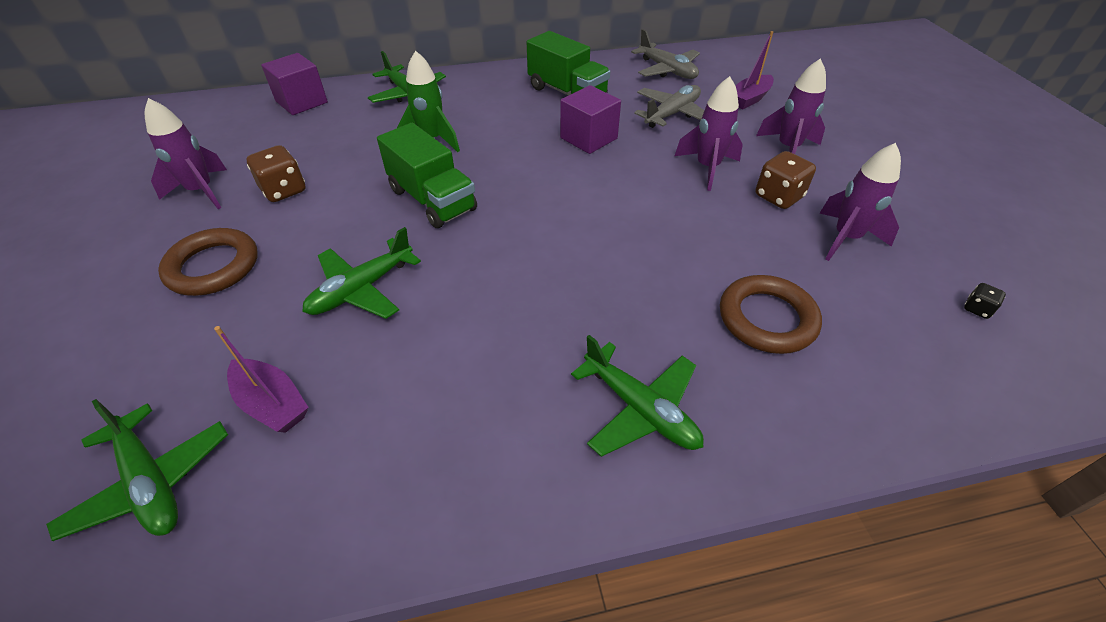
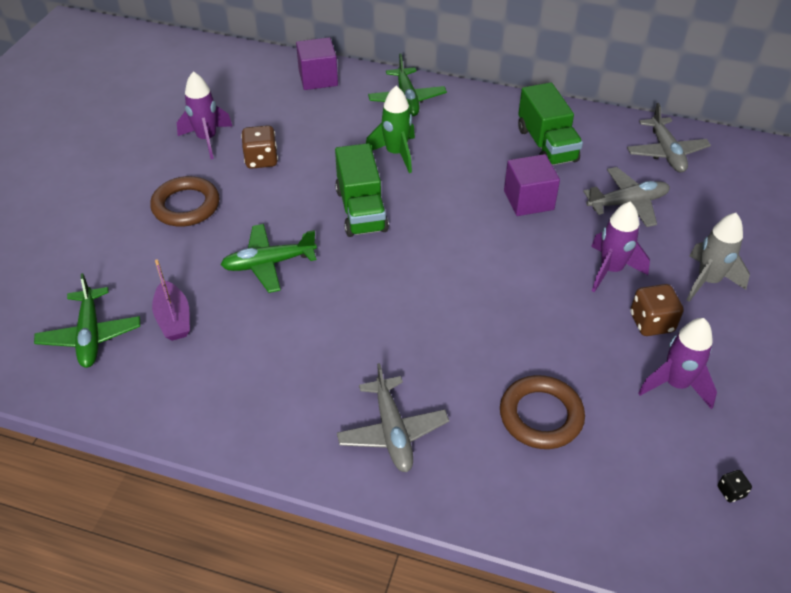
camera: 30 degrees right, 0 degrees up
green plane [571,335,704,457] -> grey plane [337,363,449,472]
purple boat [736,31,774,109] -> none
purple rocket [756,58,826,154] -> grey rocket [687,213,750,302]

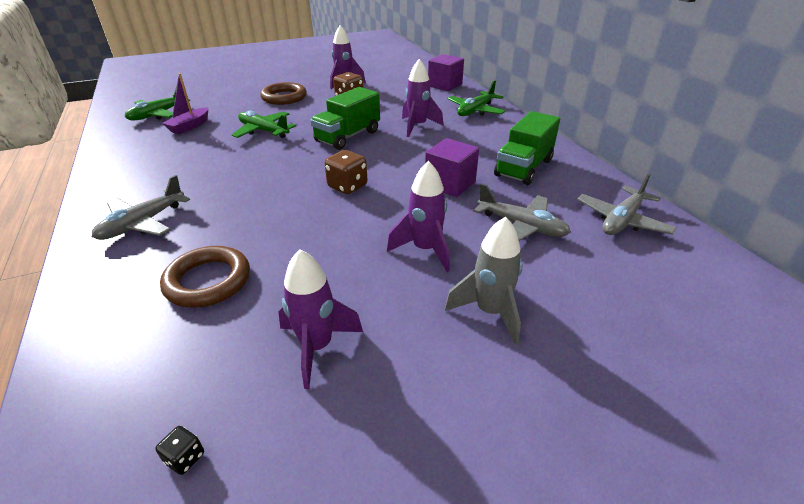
camera: 50 degrees right, 10 degrees down
green rocket [366,86,415,173] -> purple rocket [402,59,444,137]
brown dice [630,284,683,336] -> brown dice moved to [324,150,367,194]

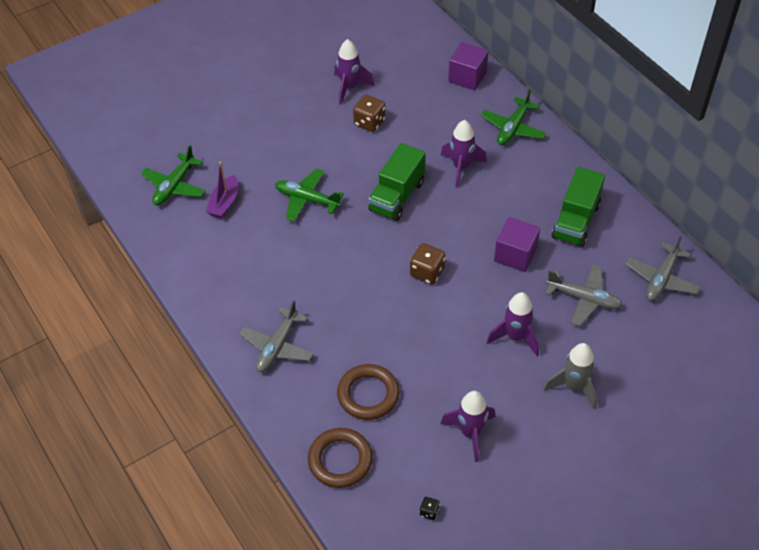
camera: 10 degrees left, 15 degrees up
brown ring [260,82,307,105] -> brown ring moved to [308,428,373,488]

